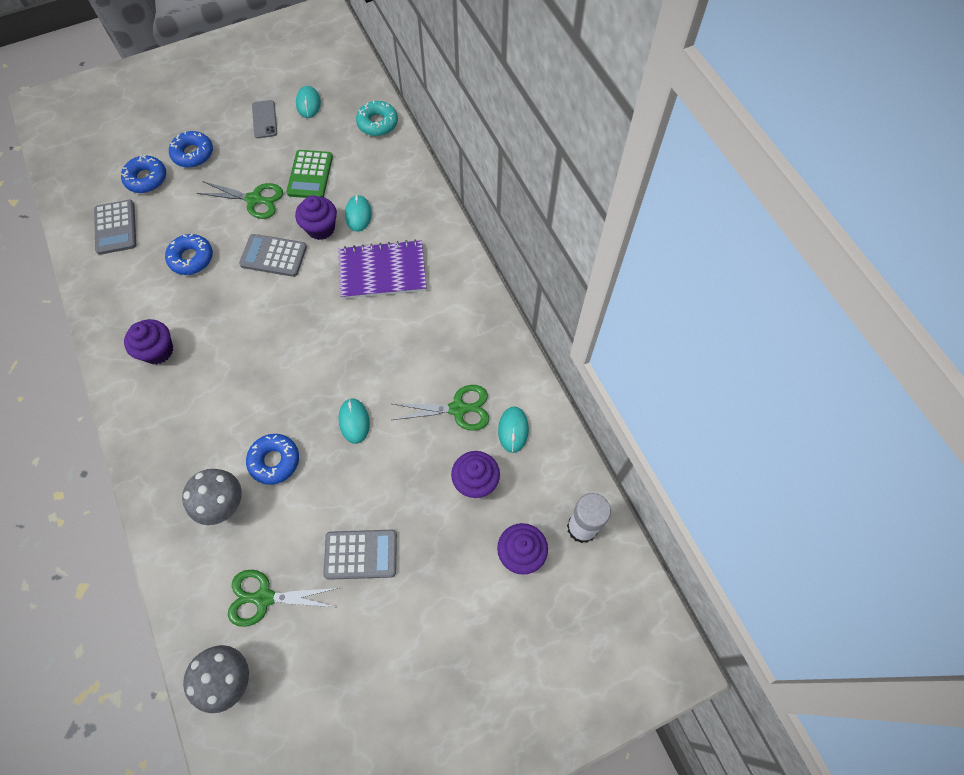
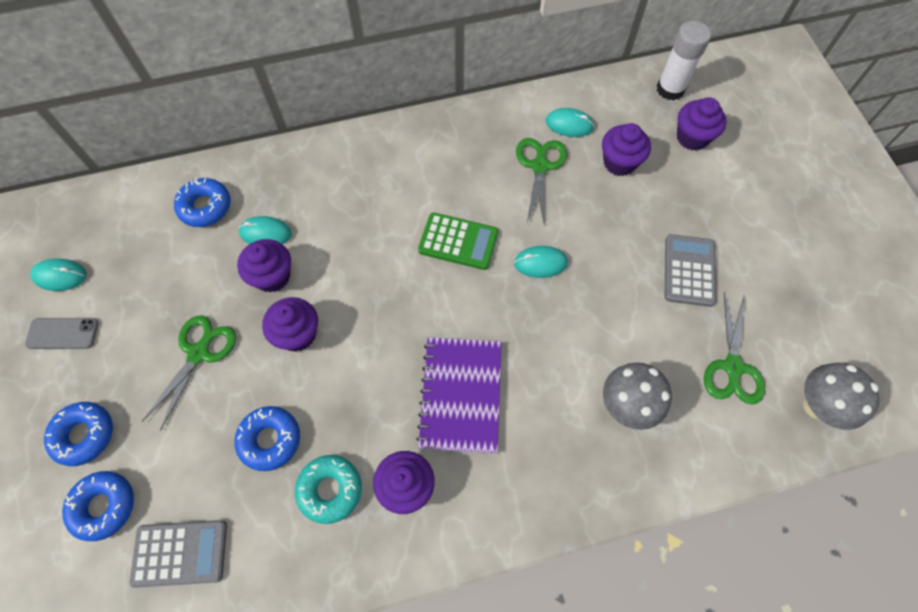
camera: 80 degrees left, 0 degrees up
grey calculator [239,234,307,277] -> purple cupcake [262,297,318,352]
blue donut [246,434,299,485] -> blue donut moved to [174,178,230,227]
green calculator [286,150,333,198] -> green calculator moved to [418,213,498,270]
purple notebook [338,240,427,299] -> purple notebook moved to [416,337,502,454]
turquoise donut [356,101,398,136] -> turquoise donut moved to [295,455,362,524]

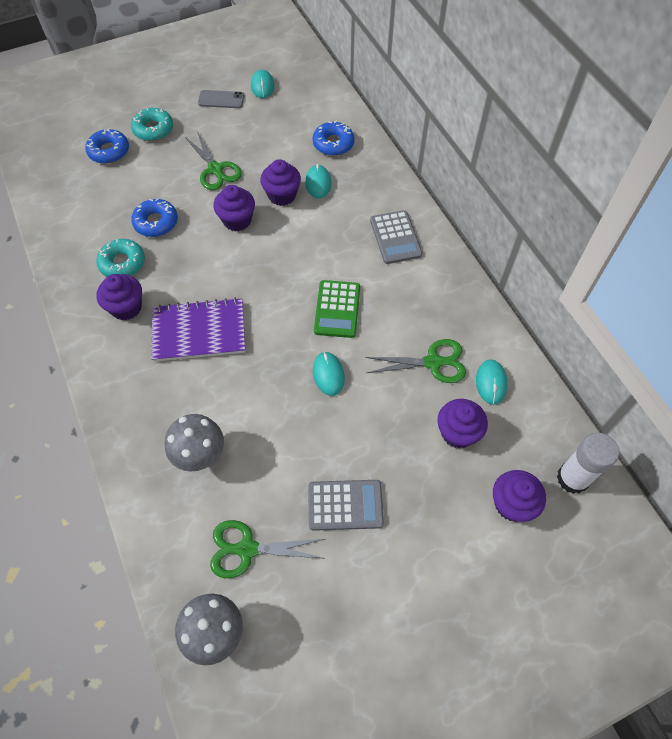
camera: 80 degrees right, 5 degrees down
grey phone [25,318,98,349] -> grey phone turned 75 degrees counterclockwise [198,90,244,108]
blue donut [44,402,113,466] -> turquoise donut [131,108,173,141]
grey calculator [130,520,227,588] -> grey calculator moved to [370,210,422,264]
green scissors [142,316,236,430] -> green scissors turned 45 degrees clockwise [185,131,242,190]

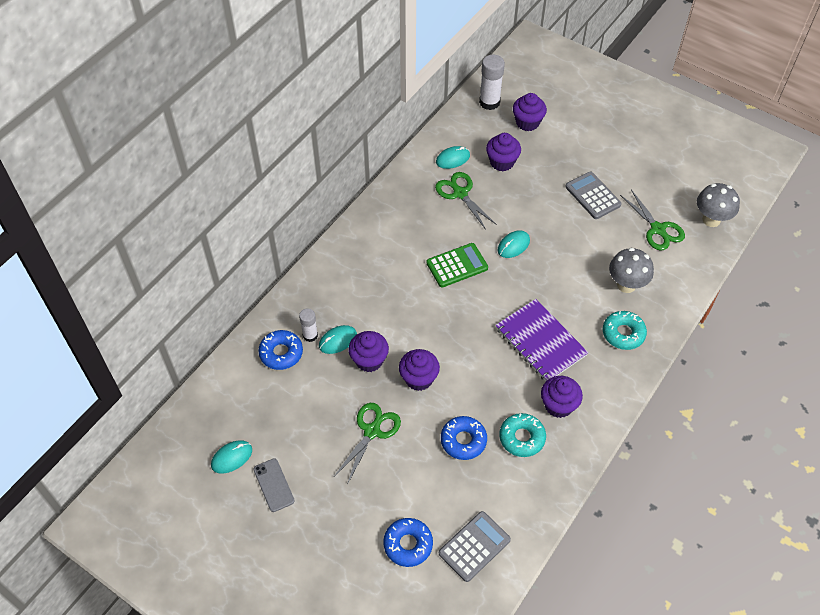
camera: 120 degrees left, 5 degrees down
turquoise donut [131,108,173,141] -> turquoise donut moved to [603,311,647,350]
grey calculator [370,210,422,264] -> grey calculator moved to [439,511,511,582]
none -> white glue stick [299,308,318,342]

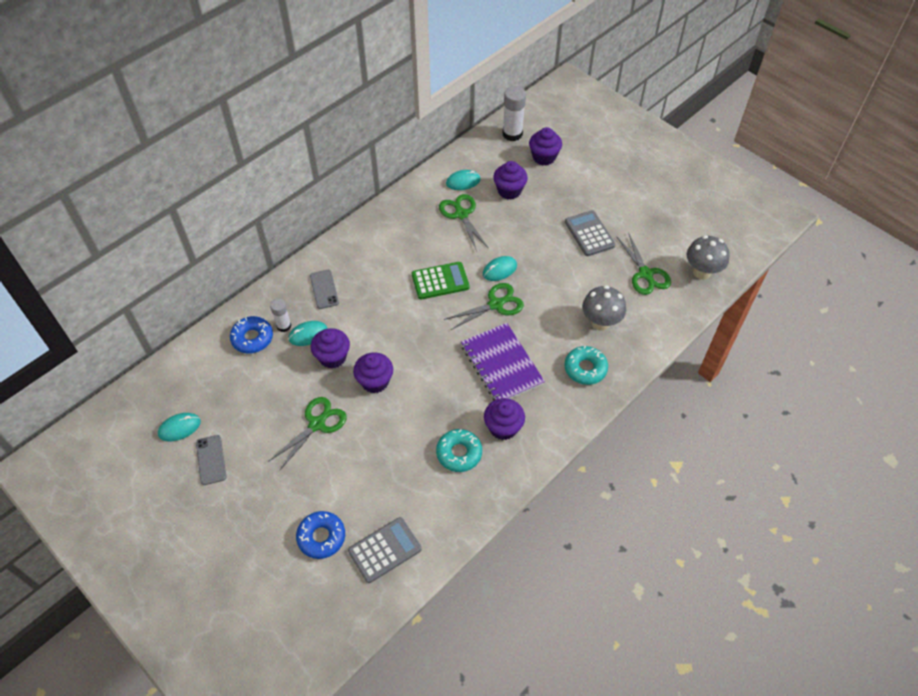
camera: 10 degrees right, 0 degrees up
blue donut [441,416,487,460] -> none
none -> grey phone [310,270,339,309]
none -> green scissors [444,283,524,330]

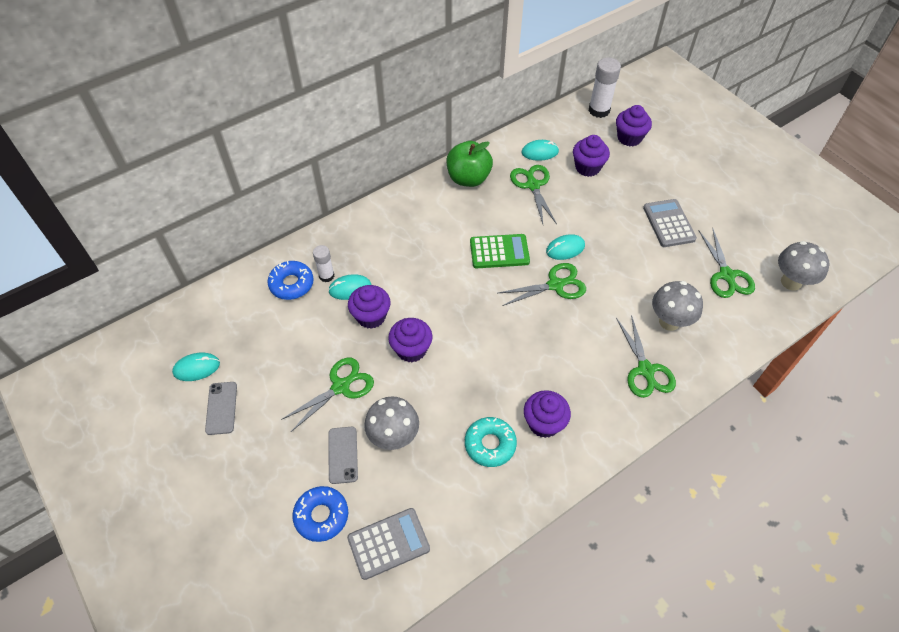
camera: 10 degrees right, 0 degrees up
grey phone [310,270,339,309] -> grey phone moved to [328,427,358,484]
purple notebook [461,323,545,401] -> none
turquoise donut [564,346,608,385] -> green scissors [616,315,676,398]
none -> grey mushroom [364,396,419,450]
none -> green apple [447,141,493,187]

